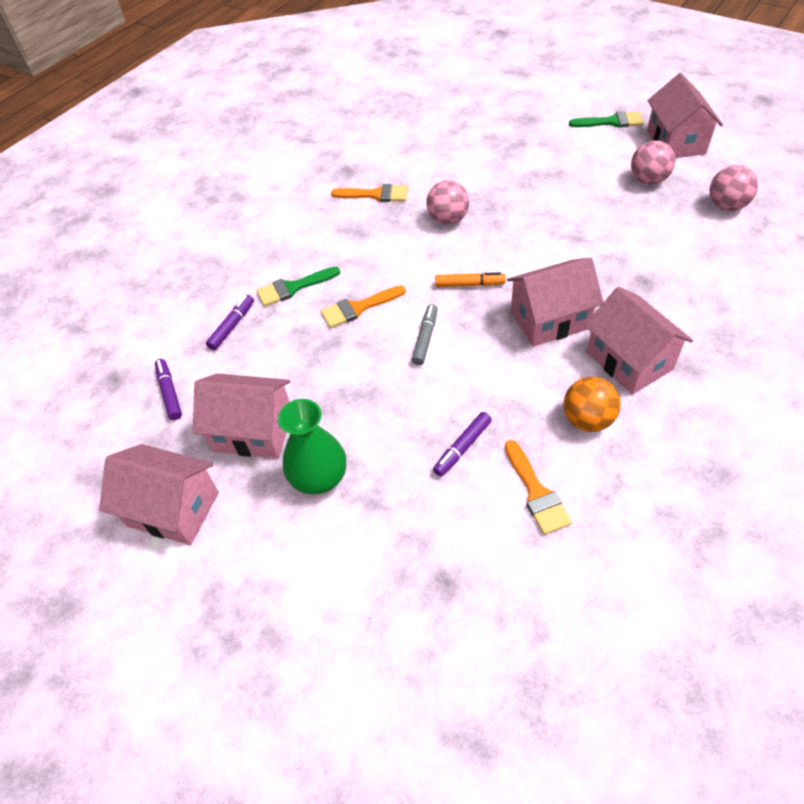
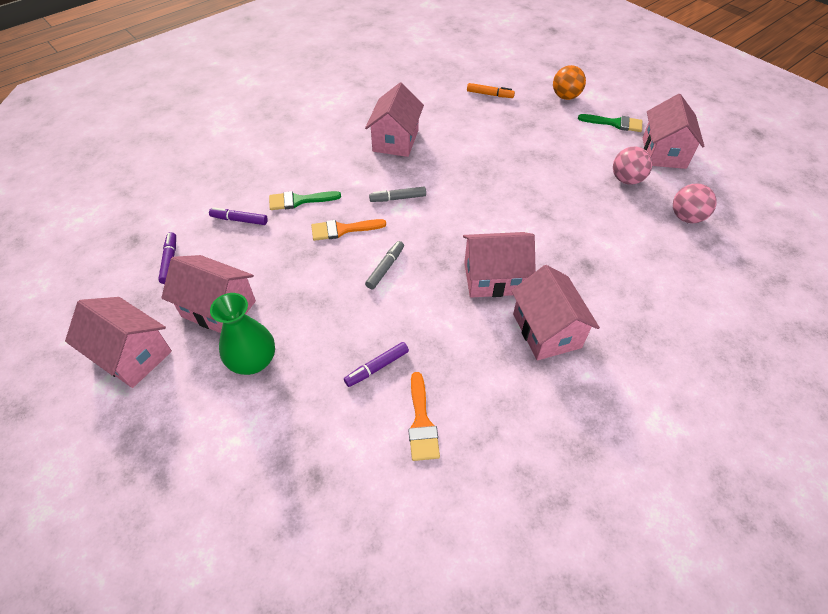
camera: 10 degrees right, 0 degrees up
purple marker [206,295,254,350] -> purple marker turned 120 degrees counterclockwise [209,207,268,225]
orange brush [331,184,408,202] -> pink house [365,83,424,157]
pink ball [426,180,469,225] -> none
orange marker [435,272,506,287] -> orange marker moved to [467,83,515,98]
orange ball [563,377,621,432] -> orange ball moved to [553,65,586,100]
none -> grey marker [369,187,426,202]

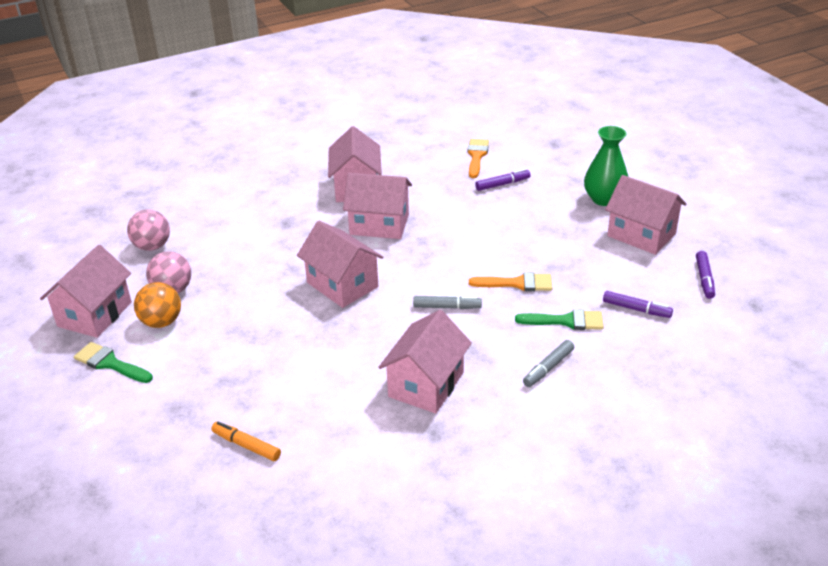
camera: 165 degrees left, 15 degrees down
pink house [65,297,172,388] -> pink house moved to [297,221,384,308]
grey marker [365,241,404,289] -> grey marker moved to [523,340,574,387]
orange ball [553,65,586,100] -> orange ball moved to [134,282,181,328]

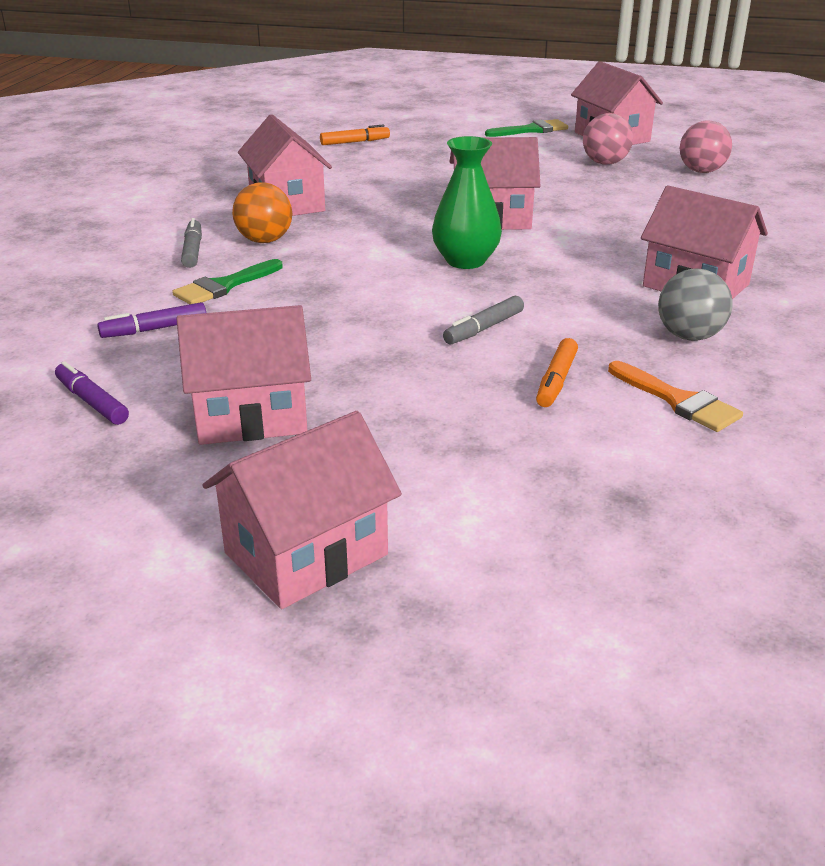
camera: 130 degrees right, 5 degrees down
orange ball [134,282,181,328] -> orange ball moved to [232,183,292,243]
pink house [343,173,412,239] -> pink house moved to [203,411,402,609]
grey marker [413,296,482,309] -> grey marker moved to [443,296,524,344]
orange brush [469,272,552,291] -> none
purple marker [475,169,530,191] -> orange marker [536,338,578,407]
green vase [584,126,628,206] -> green vase moved to [432,136,502,269]
none -> grey ball [658,268,733,341]

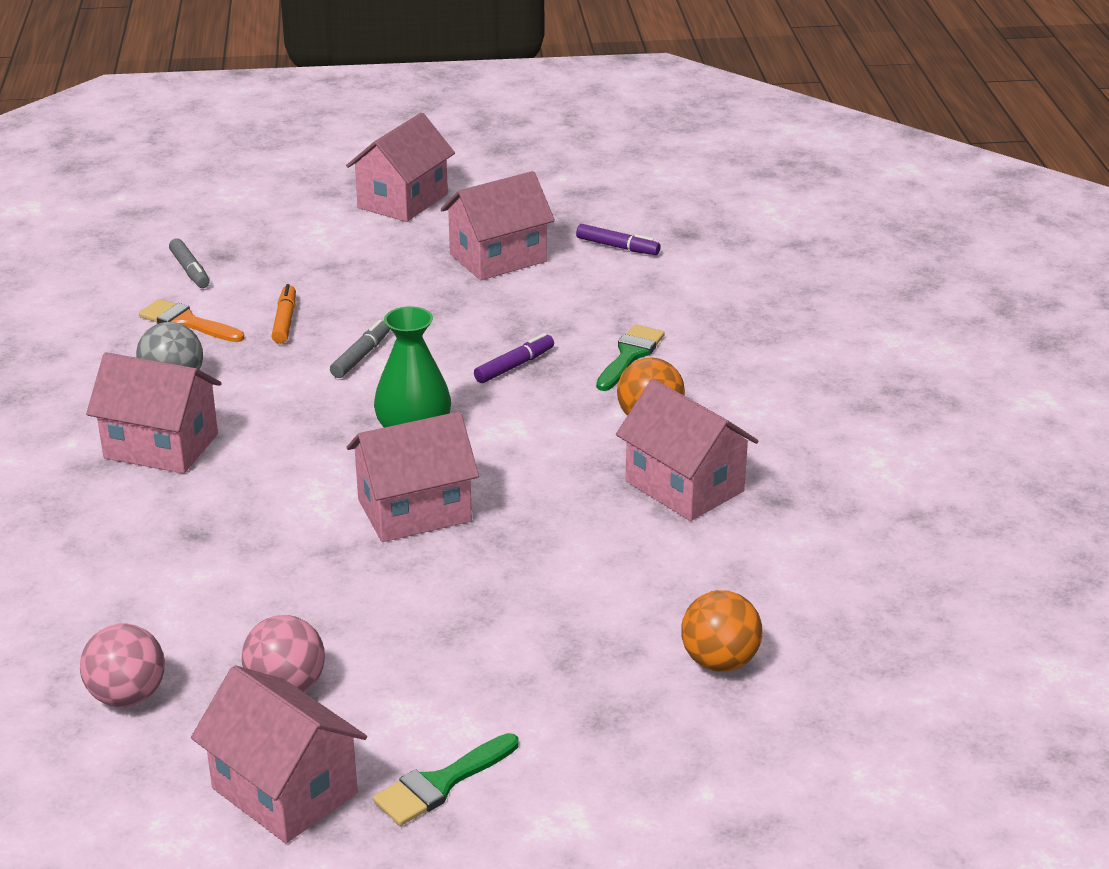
camera: 160 degrees right, 0 degrees up
purple marker [97,302,206,338] -> purple marker moved to [474,333,554,383]
grey marker [181,218,202,268] -> grey marker moved to [169,238,210,288]
orange marker [320,124,390,145] -> orange ball [681,590,762,672]

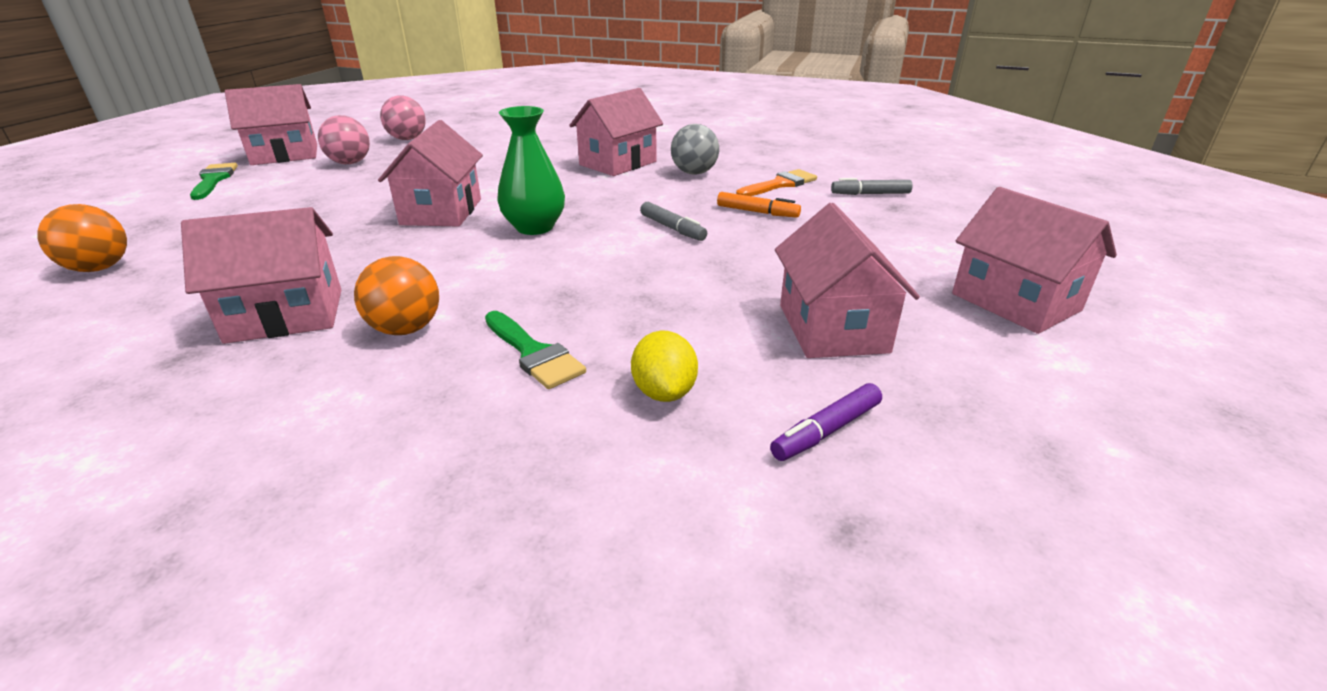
camera: 115 degrees right, 0 degrees up
purple marker [474,333,554,383] -> none
none -> yellow lemon [631,331,698,402]

